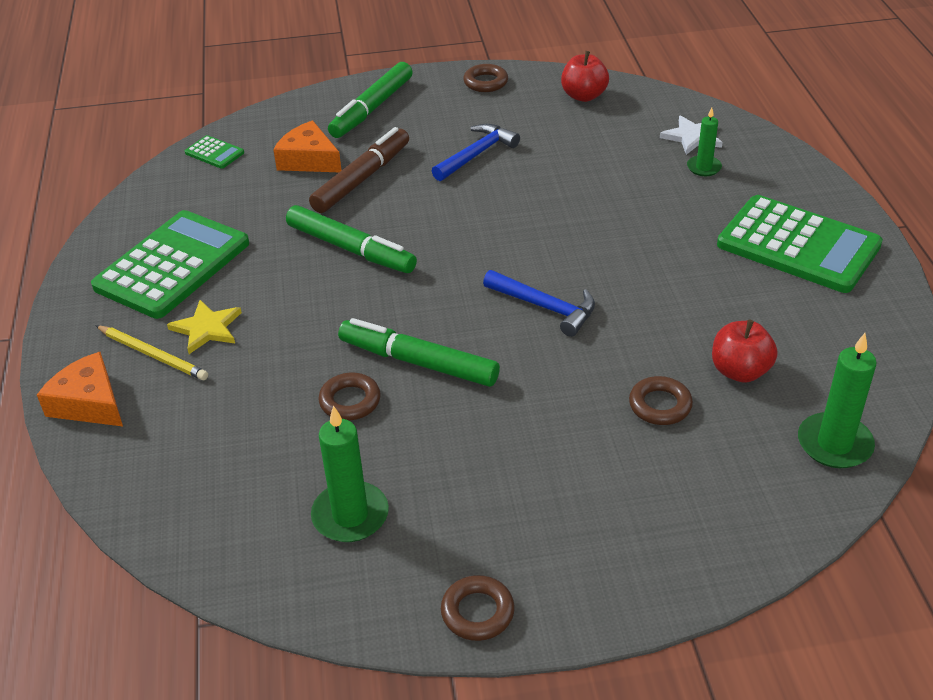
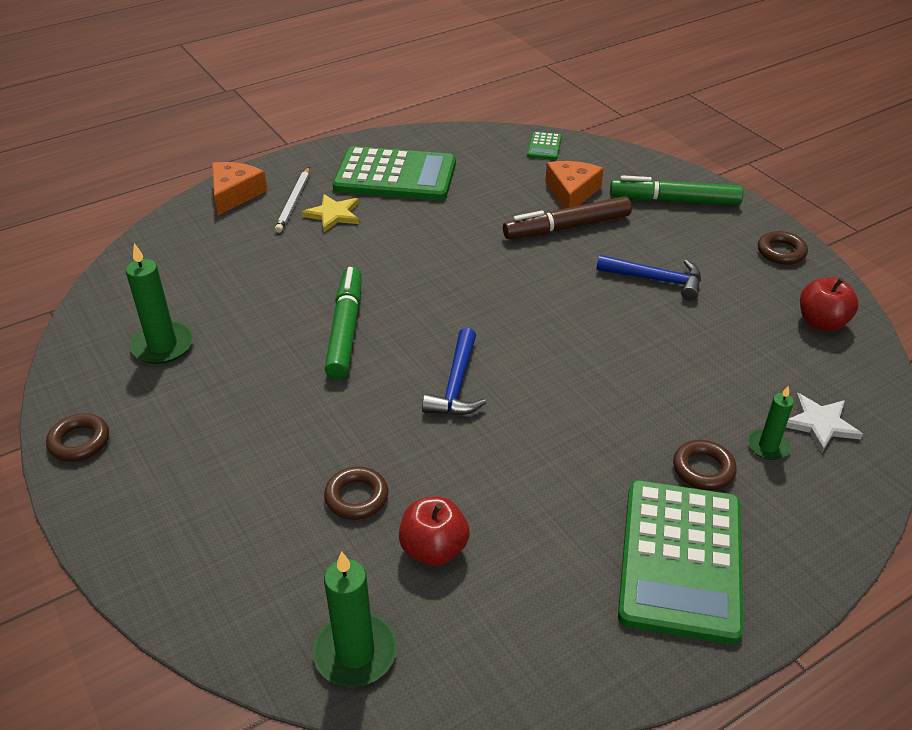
camera: 65 degrees right, 0 degrees up
yellow pencil [95,325,208,380] -> white pencil [275,167,310,233]
green marker [286,205,417,273] -> none
brown marker [309,127,409,213] -> brown marker turned 150 degrees clockwise [503,196,632,239]
brown ring [318,373,381,421] -> brown ring moved to [673,440,737,490]

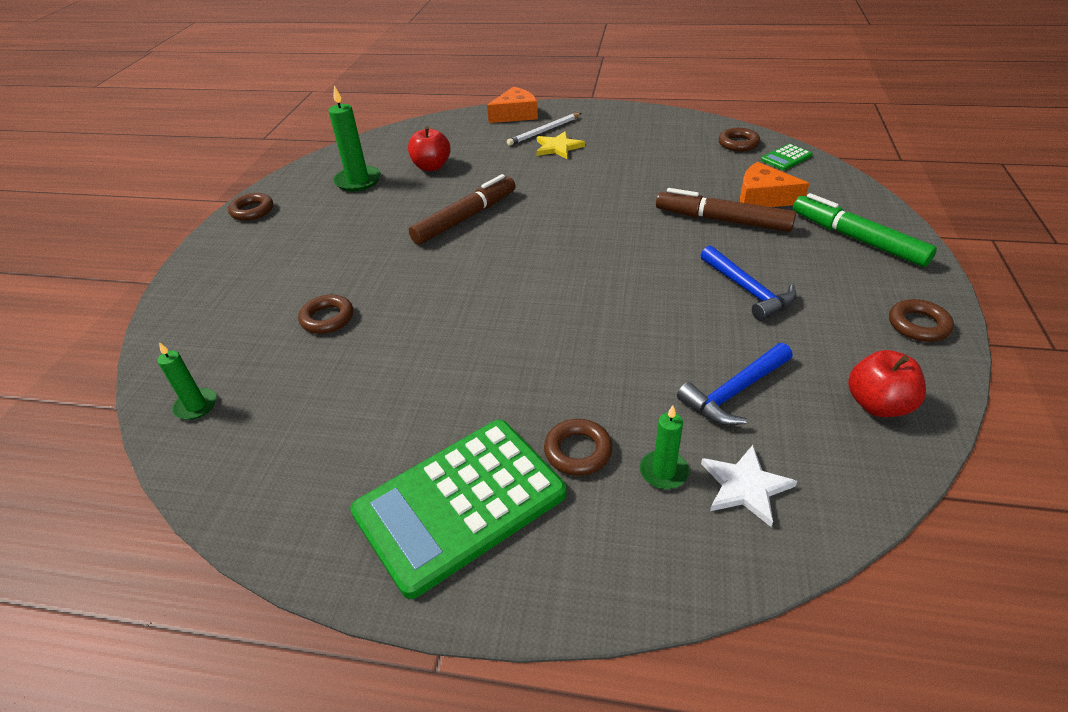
camera: 45 degrees right, 0 degrees up
green candle [312,551,397,687] -> green candle [157,342,217,420], size x0.61
green marker [324,267,362,380] -> brown marker [409,174,515,245]
green calculator [333,146,456,201] -> none
red apple [399,497,470,566] -> red apple moved to [408,126,451,171]
blue hammer [422,328,487,415] -> blue hammer moved to [677,343,793,425]
orange cheese [545,161,604,208] -> orange cheese turned 120 degrees counterclockwise [740,162,809,207]
none -> brown ring [719,128,760,152]

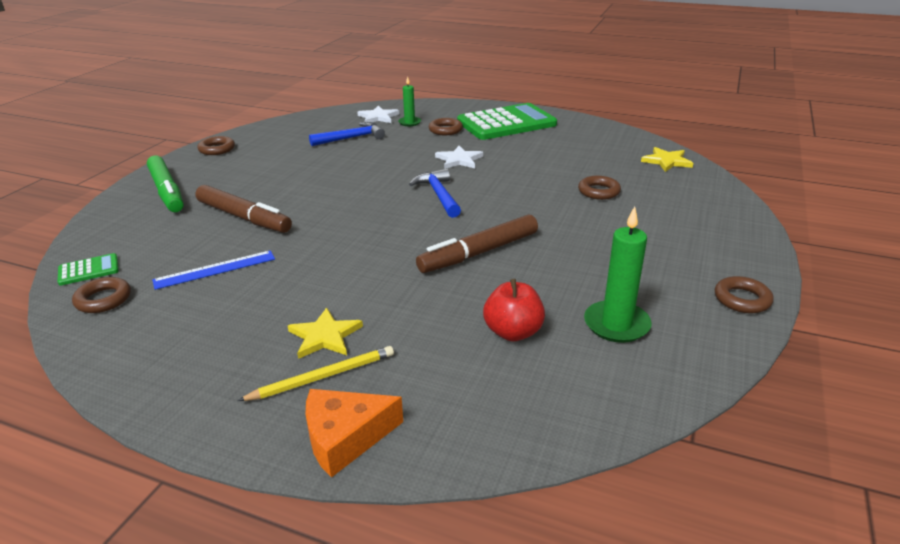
camera: 170 degrees left, 10 degrees down
green candle [157,342,217,420] -> yellow star [641,147,693,172]
white pencil [507,113,582,146] -> yellow pencil [238,346,394,401]
blue hammer [700,246,797,321] -> blue hammer moved to [409,168,461,218]
orange cheese [740,162,809,207] -> none
red apple [848,350,926,417] -> none
none -> blue ruler [152,250,275,290]
none -> white star [435,146,483,169]

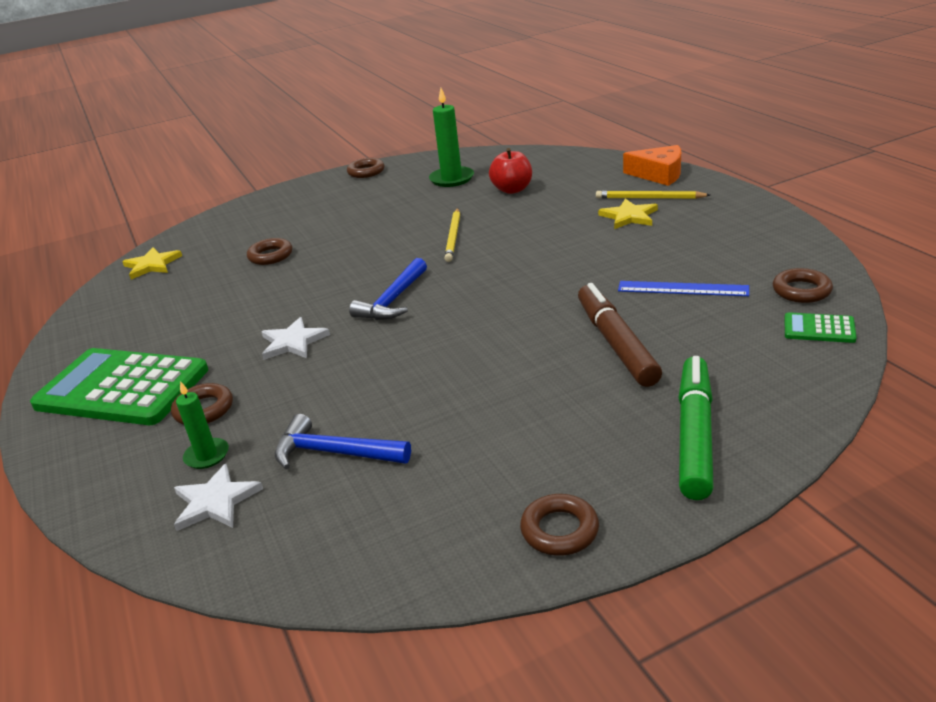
camera: 135 degrees left, 0 degrees up
brown marker [416,214,538,273] -> yellow pencil [444,208,460,262]

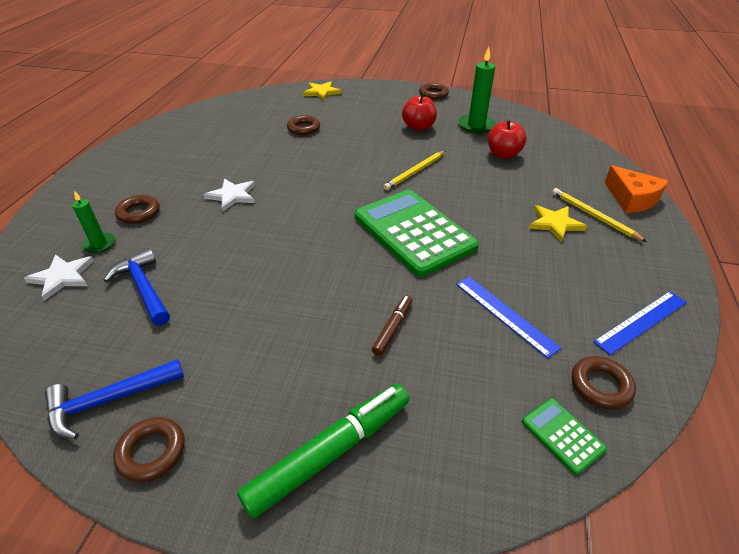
camera: 35 degrees right, 10 degrees up
green calculator [30,348,208,425] -> green calculator moved to [355,190,479,277]
yellow star [122,247,182,280] -> yellow star moved to [303,81,341,101]
blue hammer [349,258,427,320] -> blue hammer moved to [45,359,184,439]
brown marker [578,283,662,387] -> brown marker [372,295,412,356], size x0.51
none -> red apple [402,93,437,131]
none -> blue ruler [593,291,687,355]

